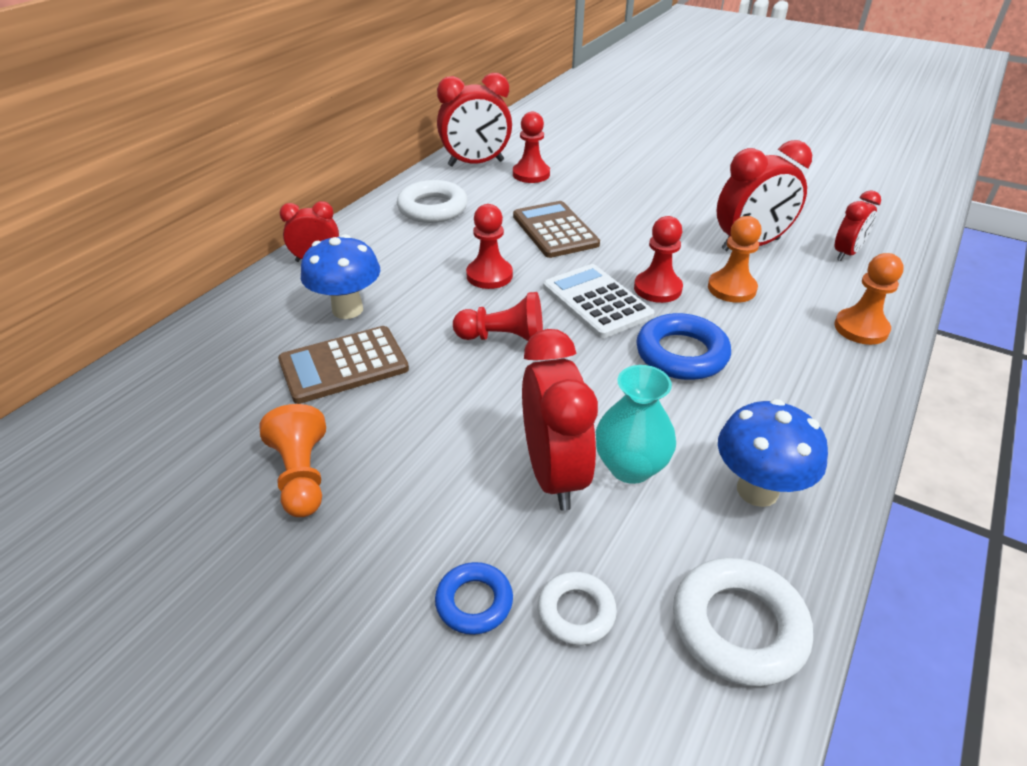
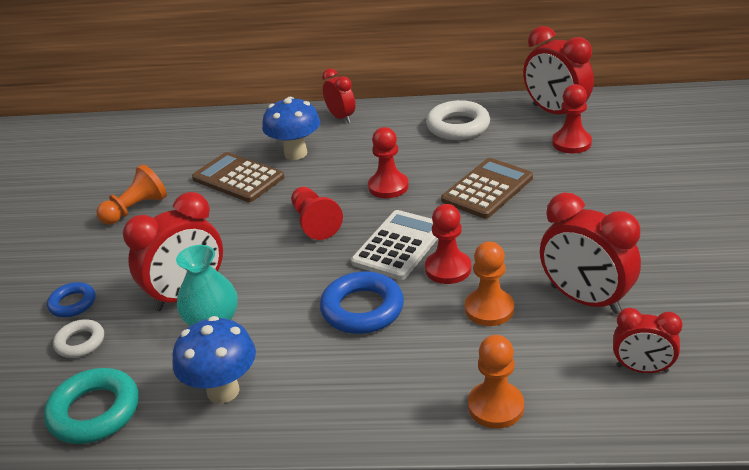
camera: 65 degrees right, 5 degrees down
white ring [673,558,813,687] -> turquoise ring [44,368,139,444]

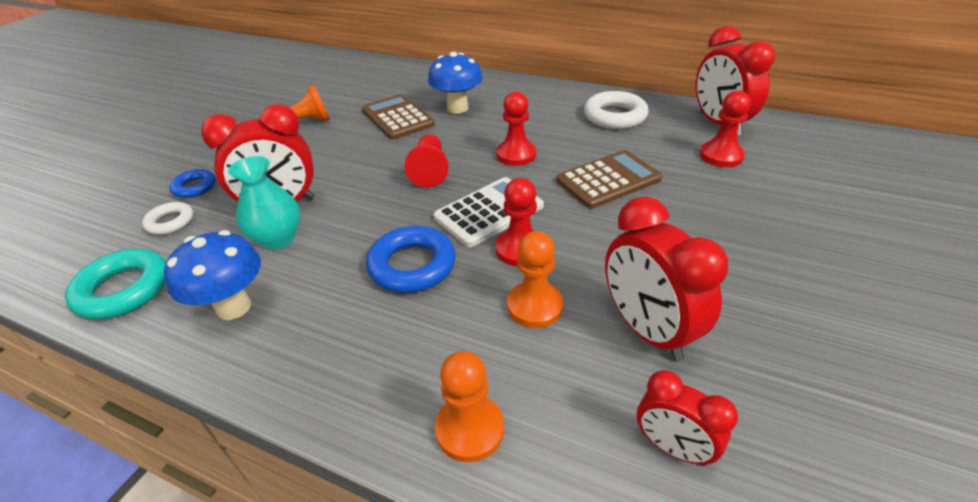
camera: 20 degrees right, 5 degrees up
red clock [322,68,355,123] -> none

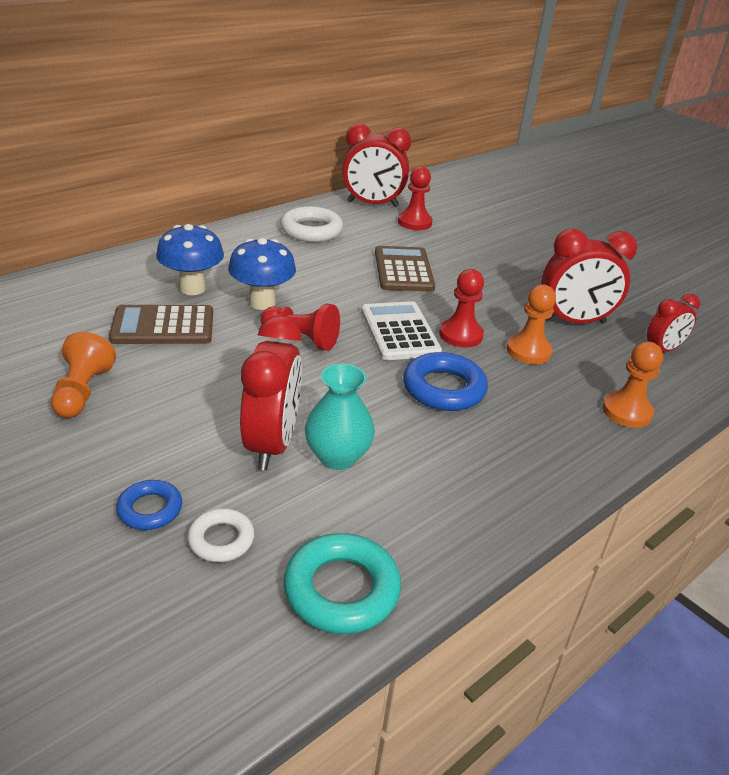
camera: 70 degrees left, 5 degrees down
blue mushroom [164,230,261,320] -> blue mushroom moved to [228,238,296,310]
red pawn [496,91,536,166] -> none

